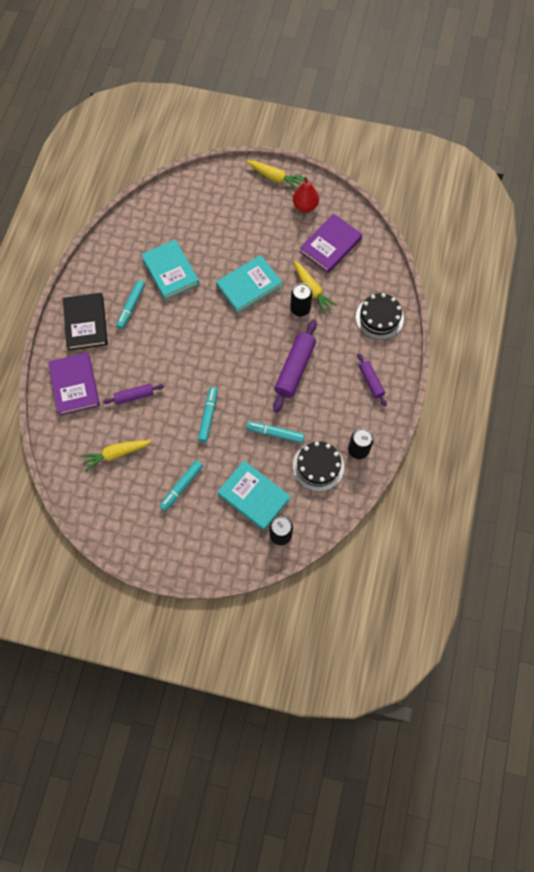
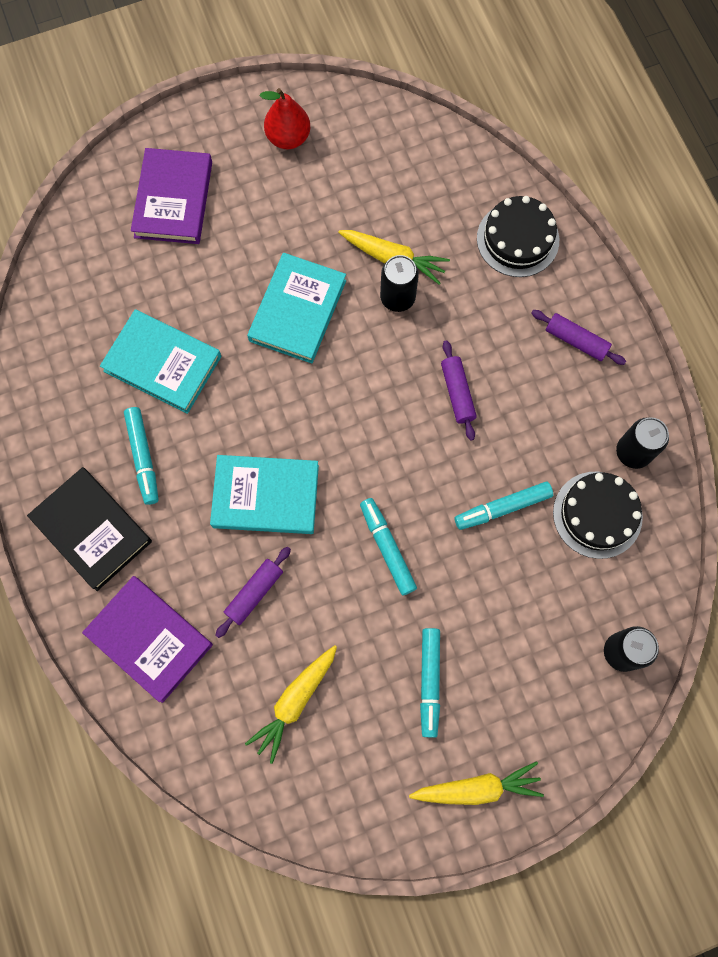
camera: 35 degrees left, 5 degrees up
turquoise book [217,461,290,530] -> turquoise book moved to [210,455,319,534]
yellow carrot [246,160,302,190] -> yellow carrot moved to [409,761,544,805]
purple rolling pin [273,320,317,412] -> purple rolling pin [441,340,477,441], size x0.57
purple book [300,214,362,273] -> purple book moved to [131,148,212,244]

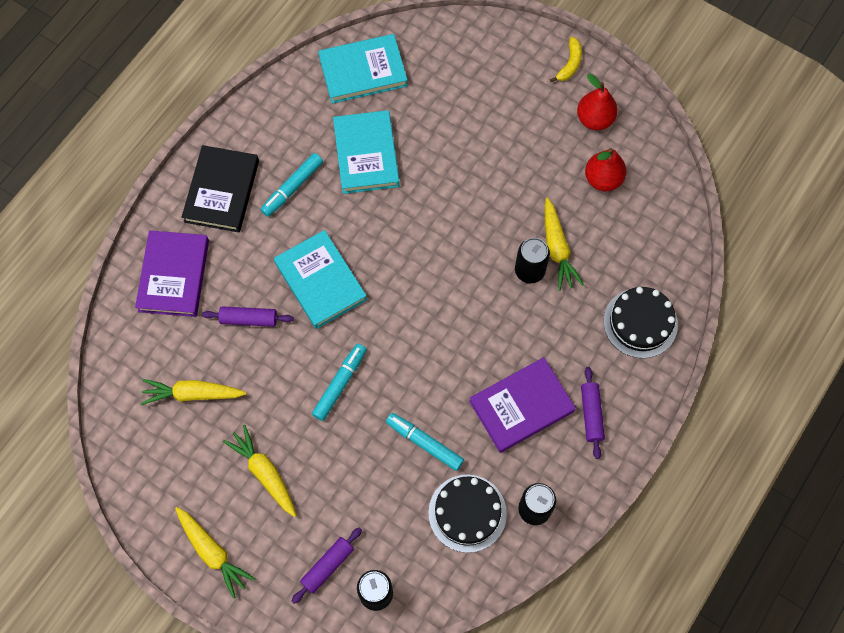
camera: 55 degrees right, 5 degrees down
purple book [131,148,212,244] -> purple book moved to [469,357,576,453]
turquoise book [247,253,346,364] -> turquoise book moved to [318,34,408,104]
turquoise marker [420,628,440,738] -> yellow carrot [223,425,296,517]
purple rolling pin [441,340,477,441] -> purple rolling pin moved to [292,527,362,604]
none -> yellow banana [550,37,582,82]
none -> red pear [585,148,626,191]

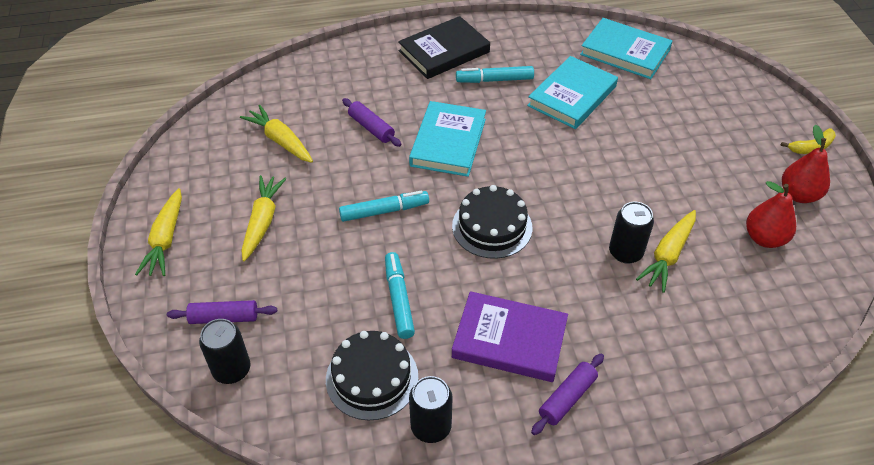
camera: 45 degrees right, 20 degrees down
purple book [135,230,209,317] -> none
black cake [604,287,678,358] -> black cake moved to [452,185,533,259]

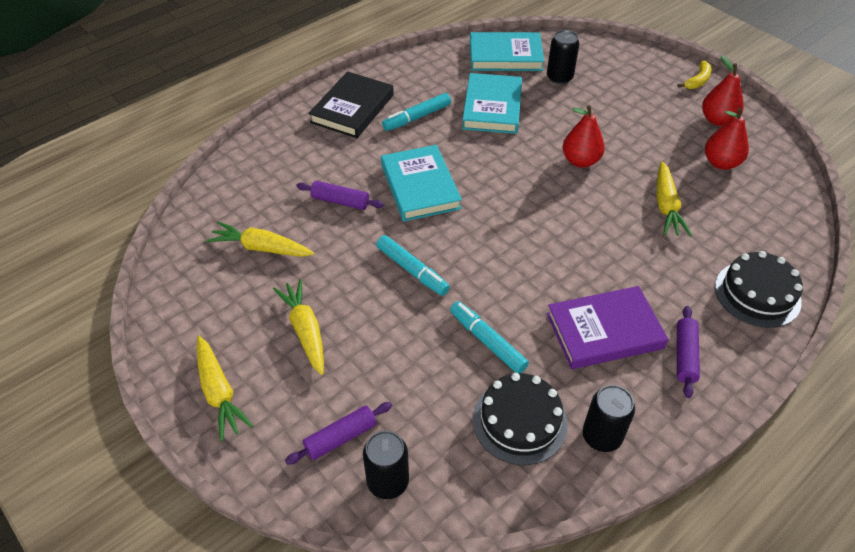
camera: 30 degrees left, 0 degrees up
turquoise marker [339,190,429,222] -> turquoise marker turned 90 degrees clockwise [376,235,450,296]
black cake [452,185,533,259] -> black cake moved to [715,251,803,328]
black can [609,202,654,264] -> black can moved to [547,30,580,84]
none -> red pear [563,105,605,168]

